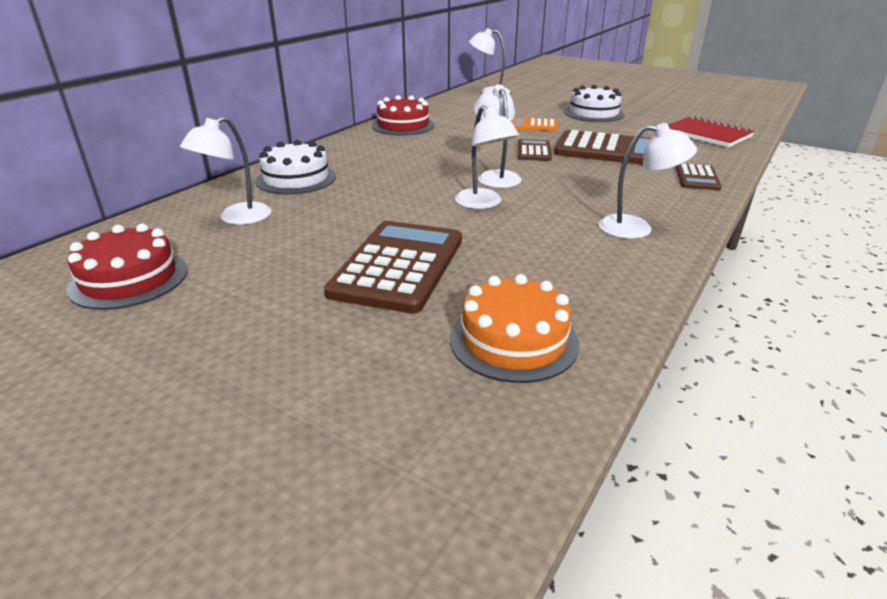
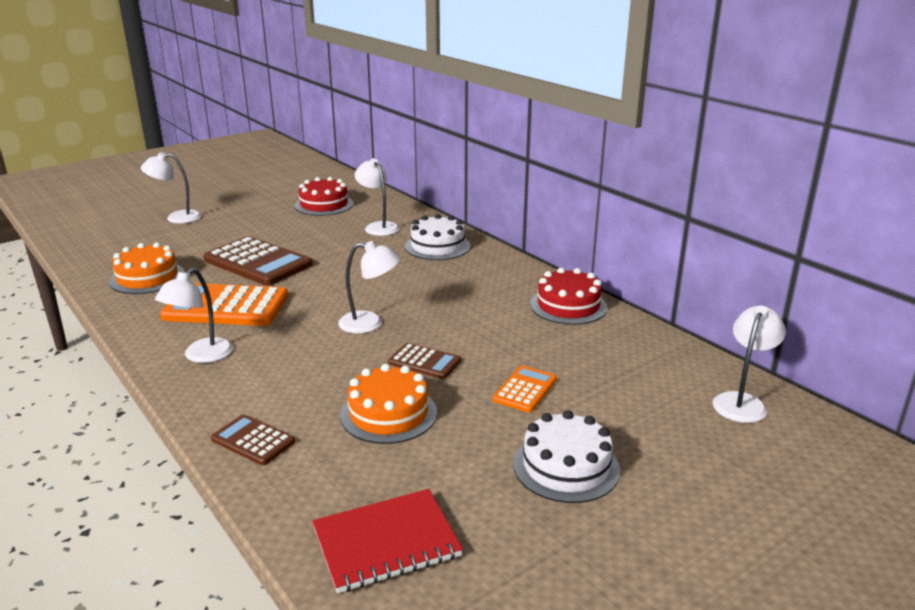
camera: 110 degrees right, 5 degrees down
white lamp [455,105,519,209] -> white lamp moved to [141,152,202,223]
brown calculator [554,130,651,165] -> orange cake [340,364,437,444]
none -> orange calculator [160,283,288,326]

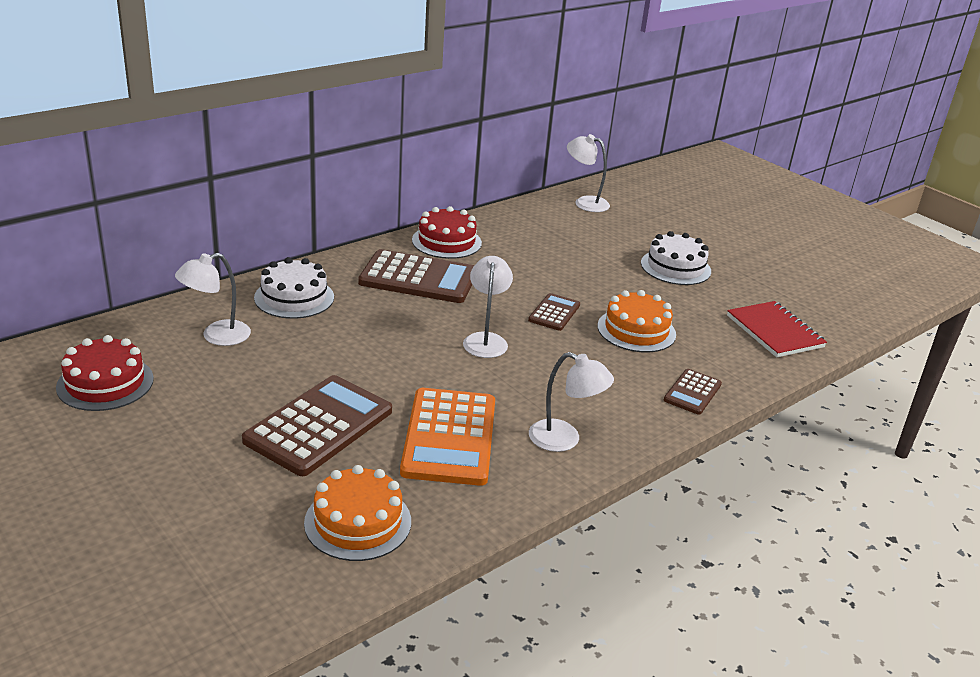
camera: 95 degrees left, 5 degrees up
white lamp [141,152,202,223] -> none
orange calculator [493,366,557,413] -> none
none -> brown calculator [358,249,474,303]

